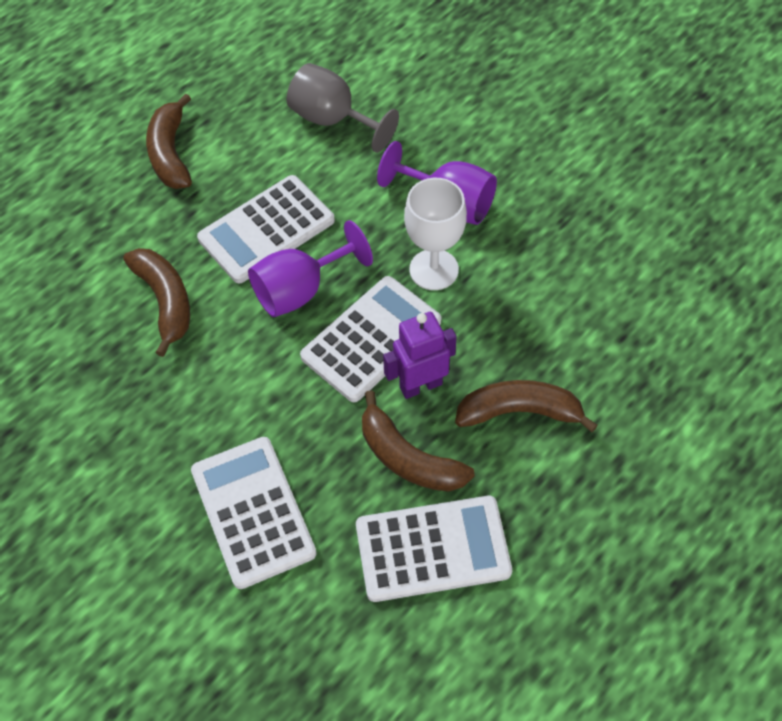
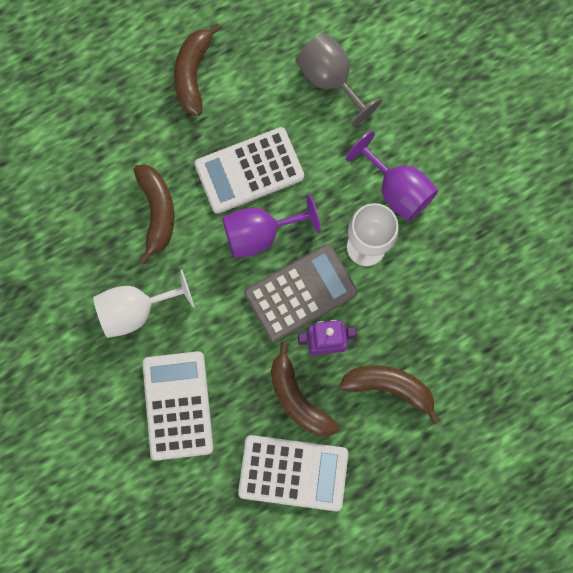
camera: 15 degrees right, 20 degrees up
white calculator [300,276,441,402] -> grey calculator [244,244,358,342]
none -> white goblet [93,270,195,338]

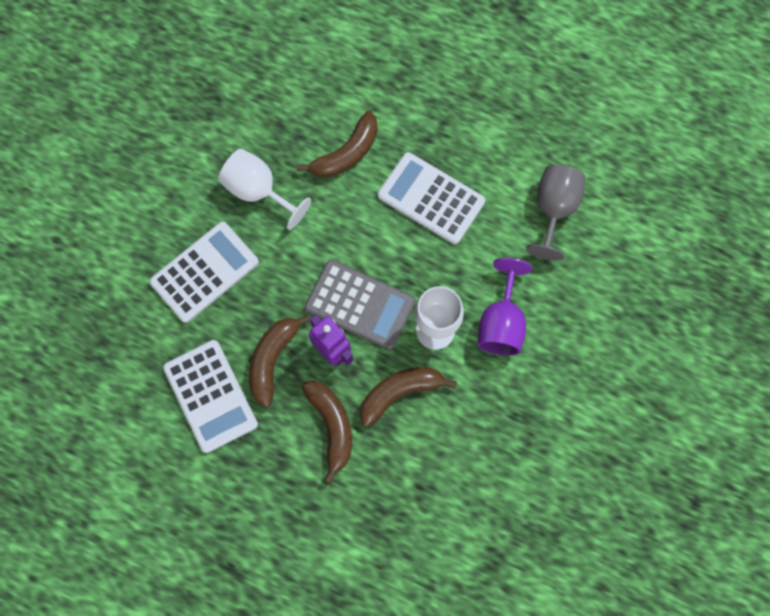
camera: 55 degrees right, 5 degrees down
brown banana [174,23,221,116] -> brown banana moved to [360,367,457,427]
purple goblet [222,194,321,258] -> none

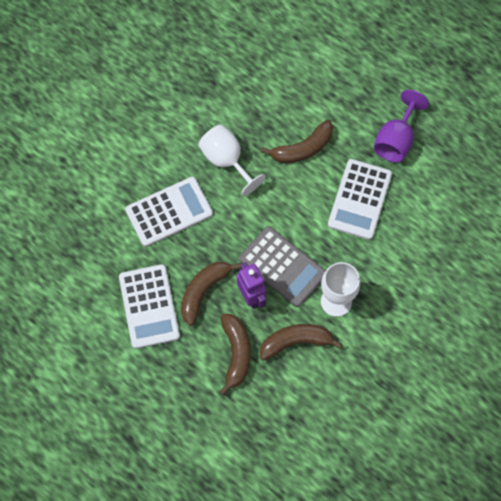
camera: 15 degrees right, 5 degrees down
white calculator [378,152,485,244] -> white calculator turned 120 degrees counterclockwise [328,159,392,240]
purple goblet [478,258,532,356] -> purple goblet moved to [374,90,429,163]
grey goblet [526,164,585,260] -> none

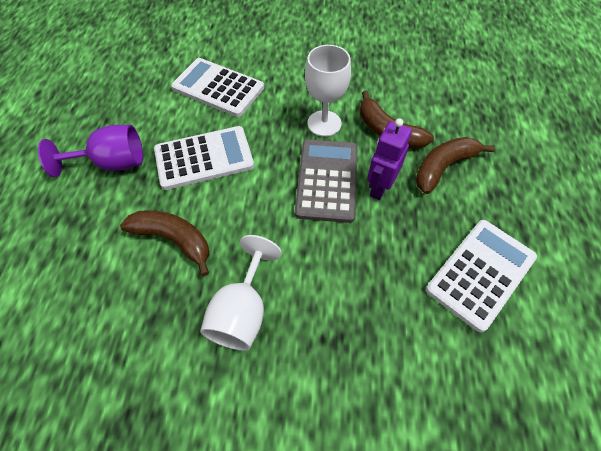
camera: 125 degrees left, 10 degrees down
white calculator [125,177,213,247] -> white calculator moved to [171,58,264,117]
brown banana [181,261,241,326] -> none

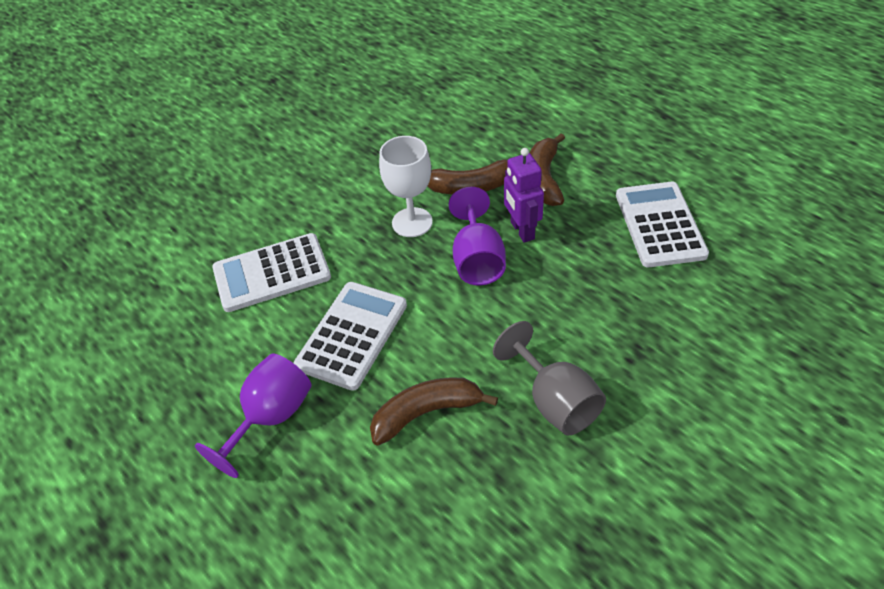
camera: 45 degrees left, 10 degrees down
white goblet [200,235,282,351] -> grey goblet [493,321,606,435]
grey calculator [295,139,358,223] -> purple goblet [449,187,506,285]

